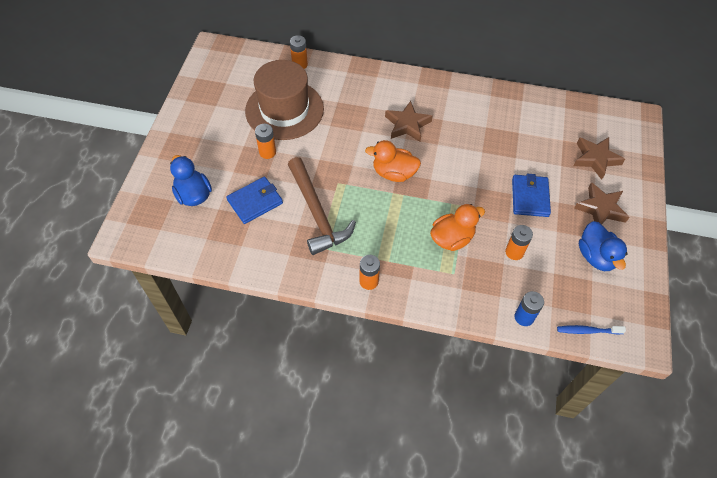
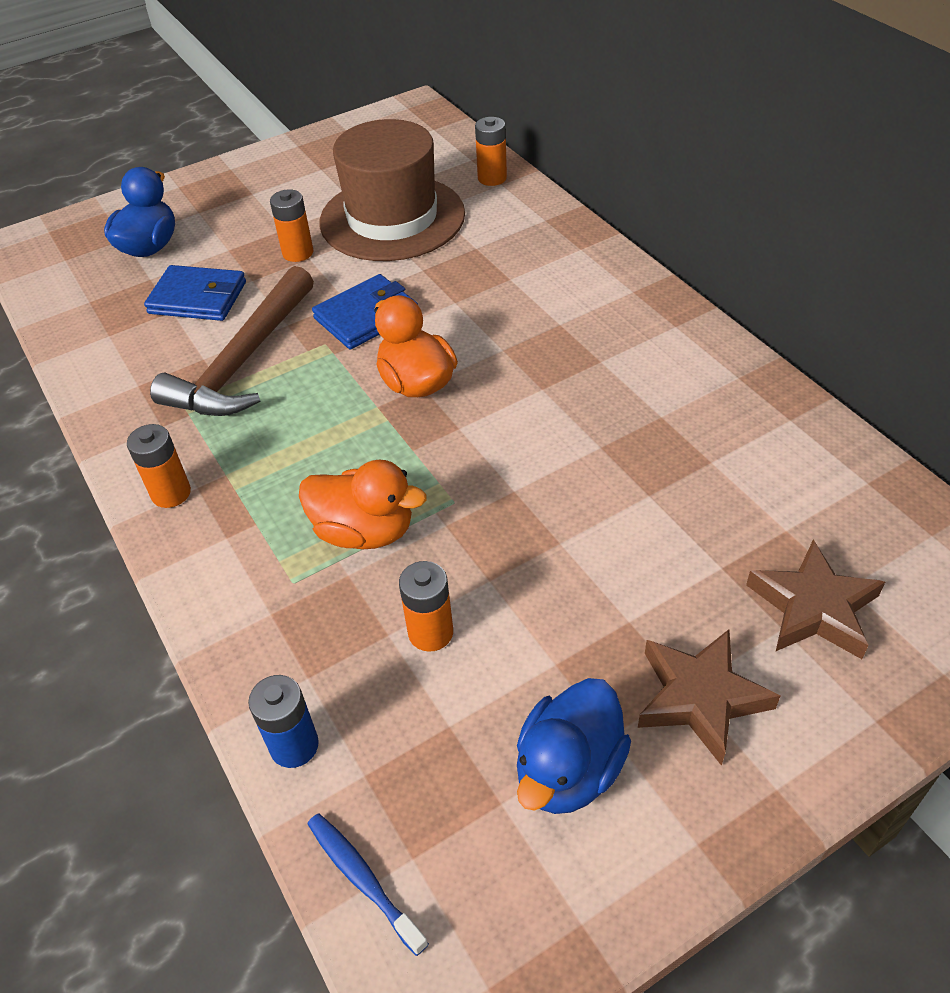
camera: 50 degrees right, 10 degrees down
brown star [385,101,433,142] -> none
blue wallet [512,173,551,217] -> blue wallet moved to [312,274,418,349]

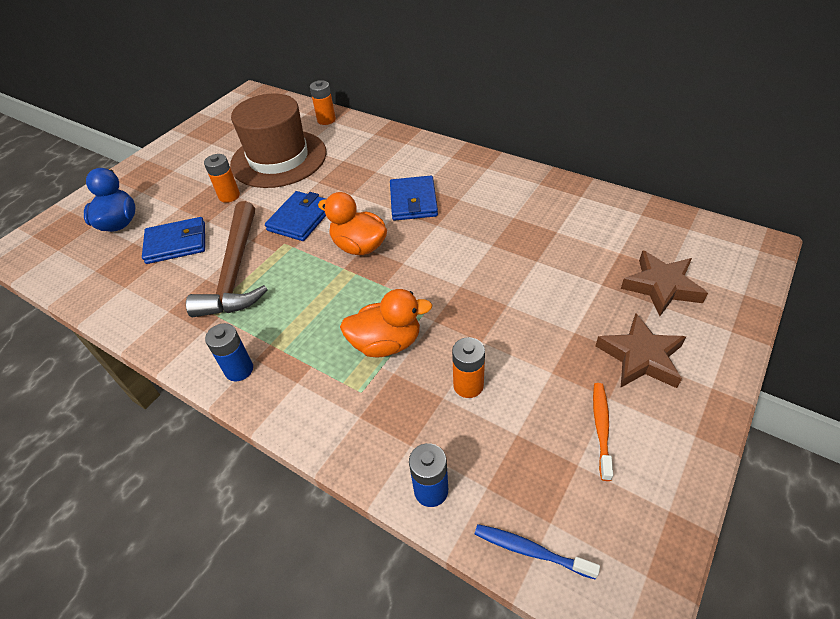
camera: 25 degrees left, 0 degrees up
orange battery [127,424,191,508] -> blue battery [205,323,253,381]
blue duck [517,678,631,814] -> orange toothbrush [593,383,613,481]
none -> blue wallet [390,176,438,221]

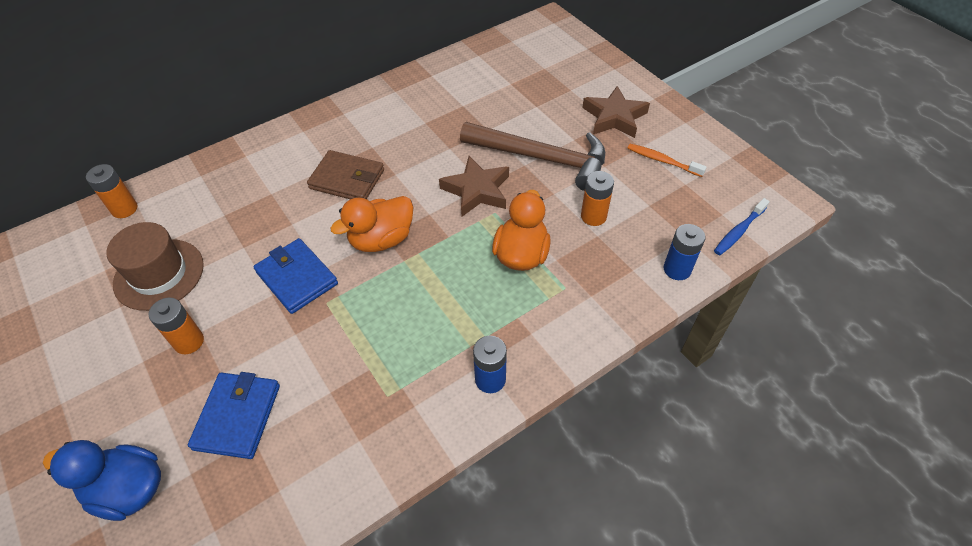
camera: 70 degrees left, 5 degrees up
brown hammer [186,201,268,317] -> brown hammer moved to [460,122,605,191]
brown hat [230,93,327,188] -> brown hat [106,222,204,311], size x0.66
blue wallet [390,176,438,221] -> brown wallet [307,150,384,199]
brown star [621,250,708,316] -> brown star moved to [439,156,509,217]

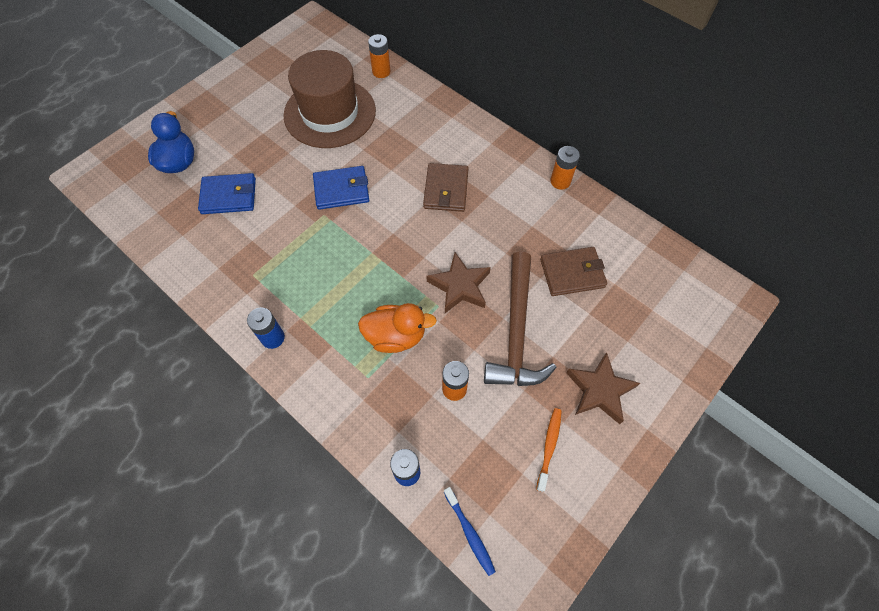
camera: 75 degrees right, 10 degrees up
brown hat [106,222,204,311] -> brown hat [283,50,376,148], size x1.51
orange battery [149,298,204,354] -> orange battery moved to [550,146,580,190]
blue wallet [253,238,338,314] -> blue wallet turned 45 degrees clockwise [313,166,369,210]
orange duck [330,196,413,252] -> none
blue toothbrush [714,198,770,255] -> blue toothbrush turned 150 degrees counterclockwise [444,487,496,576]
none -> brown wallet [540,247,607,296]

